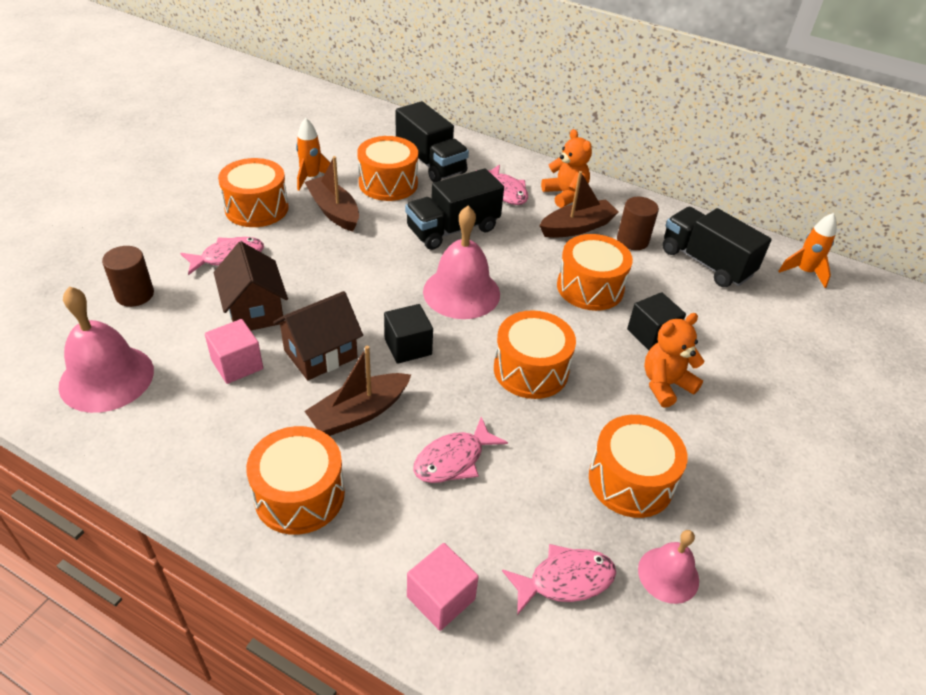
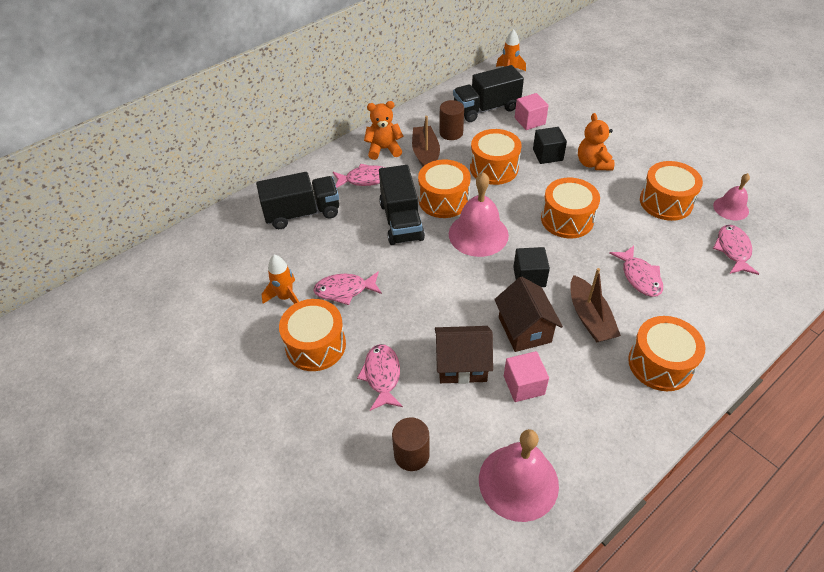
camera: 65 degrees left, 5 degrees up
brown boat [304,156,359,232] -> pink fish [313,271,382,305]
orange drum [357,136,418,201] -> orange drum moved to [418,159,471,218]
pink cube [407,543,479,631] -> pink cube moved to [515,93,549,130]

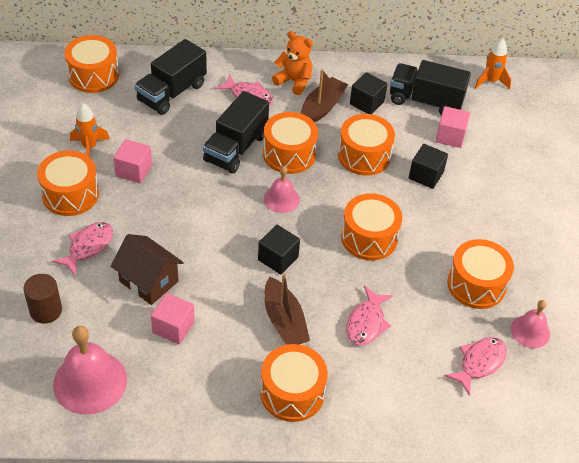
camera: 35 degrees right, 0 degrees up
black truck [256,172,339,229] -> black truck turned 105 degrees clockwise [135,39,207,115]
pink fish [313,271,382,305] -> pink cube [113,139,152,184]
brown cylinder [439,100,464,140] -> black cube [350,72,387,114]
pink bell [449,172,509,257] -> pink bell [264,166,300,213], size x0.58
brown house [494,277,563,352] -> none
brown boat [570,268,621,342] -> brown boat turned 45 degrees counterclockwise [264,273,310,345]
orange teddy bear [578,113,615,170] -> none
none -> orange drum [64,35,119,93]

